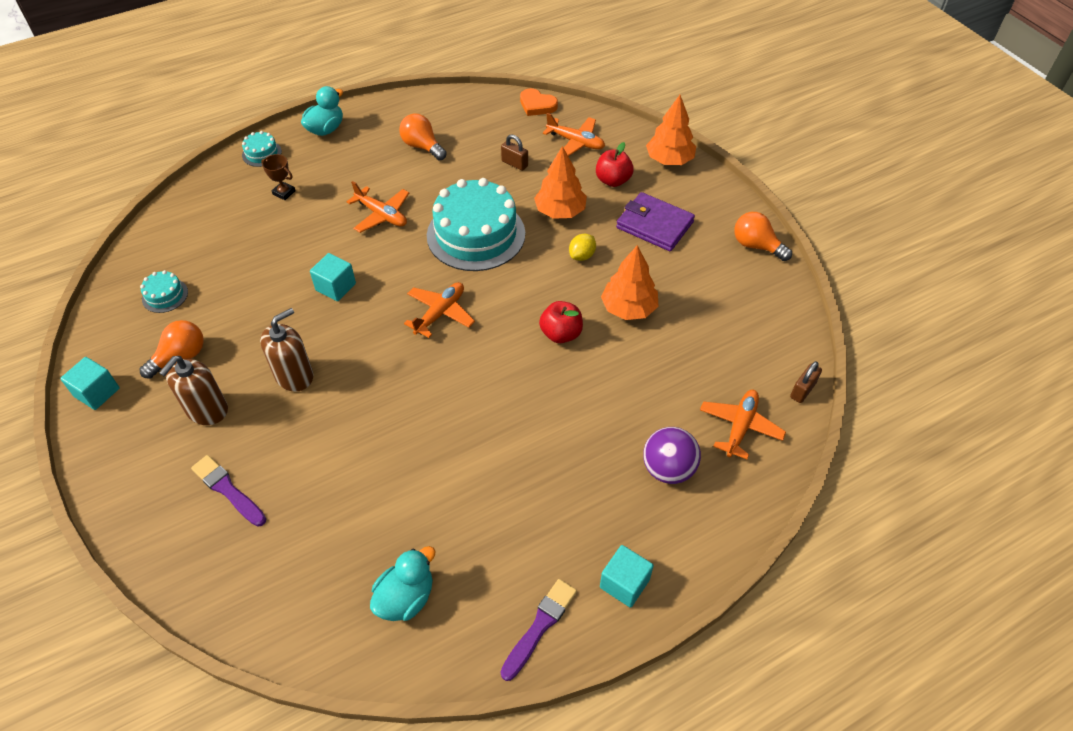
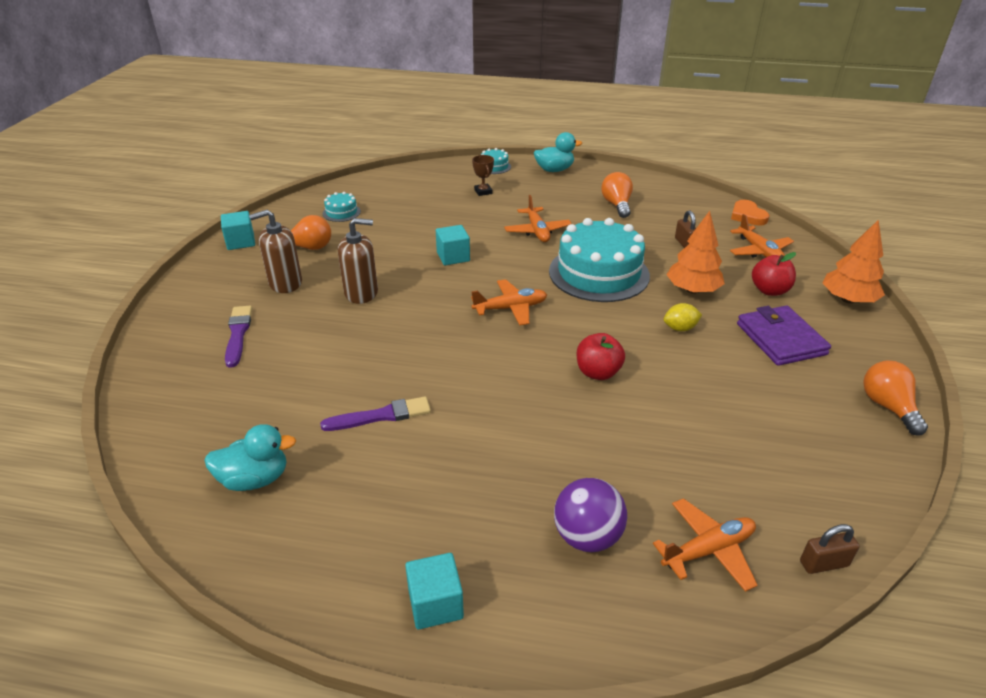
camera: 40 degrees right, 15 degrees down
purple brush [500,579,577,681] -> purple brush moved to [320,396,431,431]
orange tree [601,245,659,320] -> none

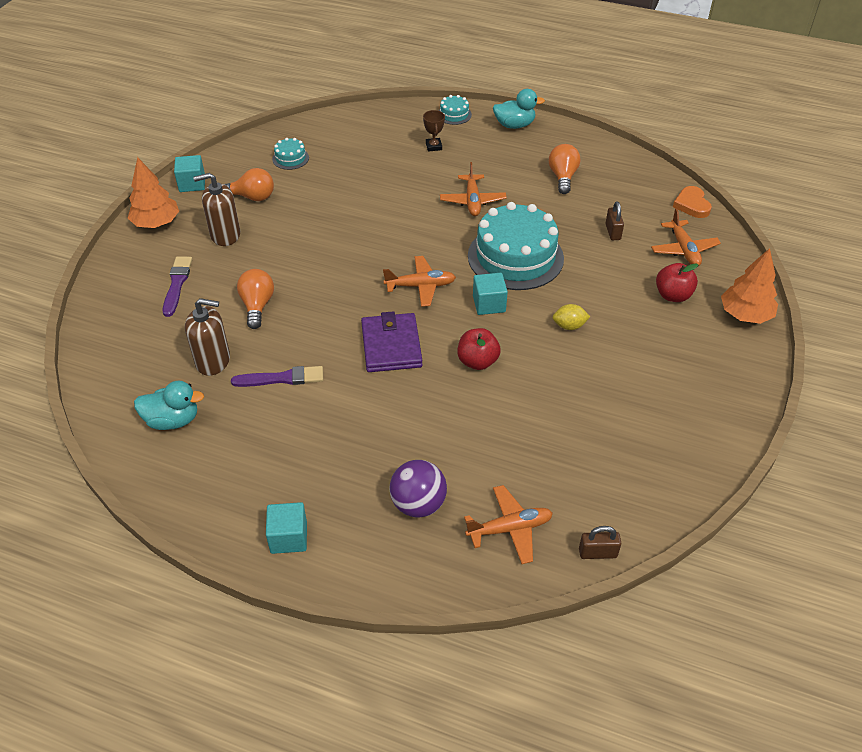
camera: 10 degrees right, 10 degrees up
brown soap dispenser [338,218,378,304] -> brown soap dispenser moved to [185,298,230,376]
turquoise cube [436,225,470,265] -> turquoise cube moved to [473,273,508,315]
orange tree [667,211,725,294] -> orange tree moved to [128,157,179,228]
purple wallet [737,305,831,366] -> purple wallet moved to [361,311,423,372]
orange light bulb [863,360,928,436] -> orange light bulb moved to [237,269,274,329]

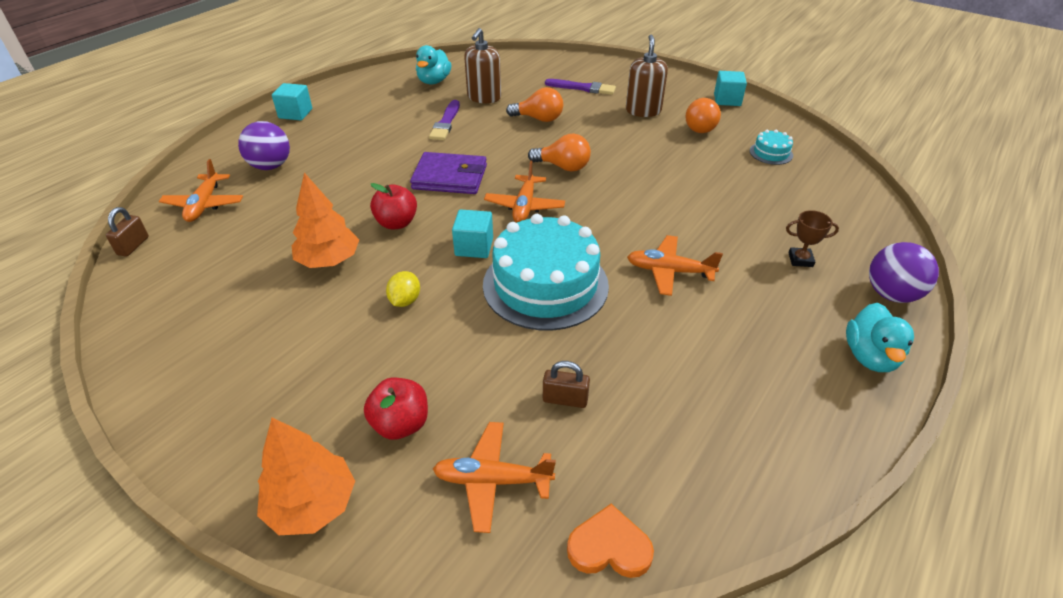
camera: 105 degrees right, 5 degrees down
orange tree [128,157,179,228] -> orange tree moved to [292,173,359,268]
turquoise cake [438,95,472,125] -> purple ball [869,242,939,303]
orange light bulb [549,144,580,194] -> orange light bulb moved to [528,134,591,171]

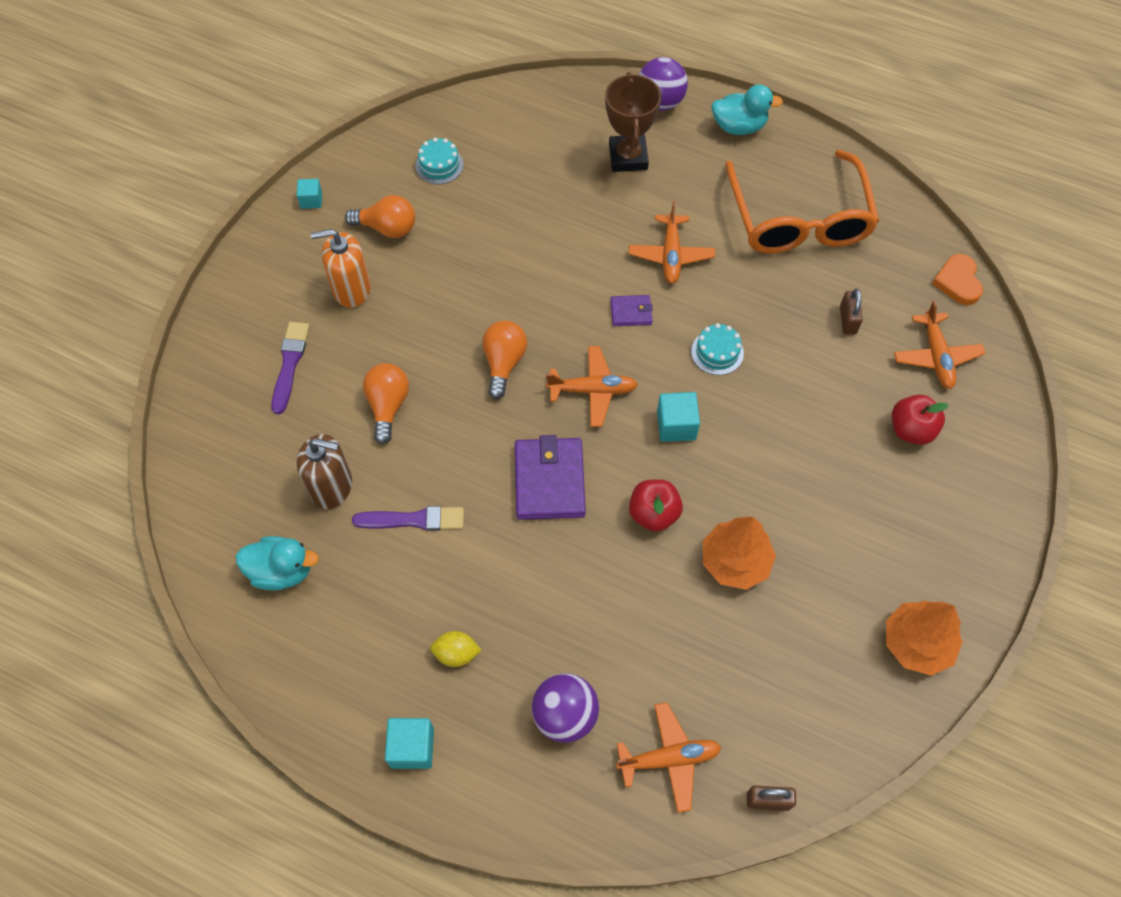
camera: 100 degrees left, 20 degrees up
orange tree [257,418,355,535] -> orange tree moved to [886,600,963,676]
yellow lemon [386,271,420,307] -> yellow lemon moved to [430,631,482,667]
turquoise cake [483,214,609,331] -> turquoise cake [691,323,744,375], size x0.43
brown soap dispenser [626,35,668,117] -> orange soap dispenser [311,229,371,308]
turquoise cube [714,71,747,106] -> turquoise cube [297,179,322,209], size x0.64
brown trophy [786,210,839,267] -> brown trophy [605,72,661,172], size x1.85
none -> purple wallet [610,295,653,326]
none -> orange glasses [725,150,879,254]

